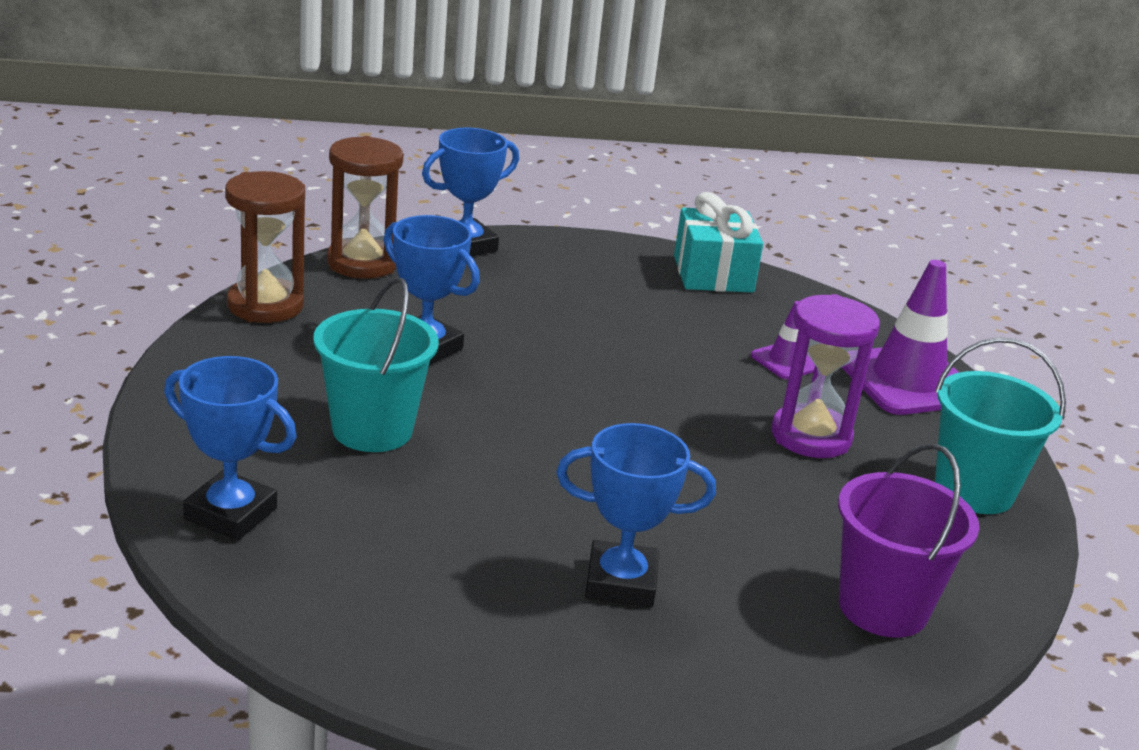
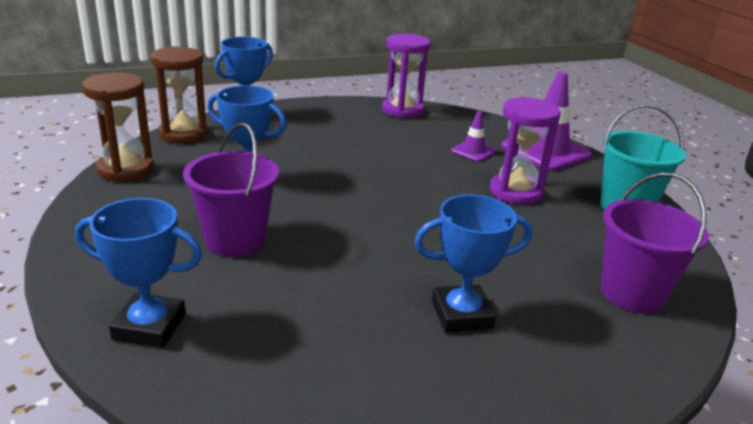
camera: 15 degrees left, 0 degrees up
turquoise bucket [313,277,439,452] -> purple bucket [183,123,279,257]
turquoise gift [674,192,763,293] -> purple hourglass [382,34,431,118]

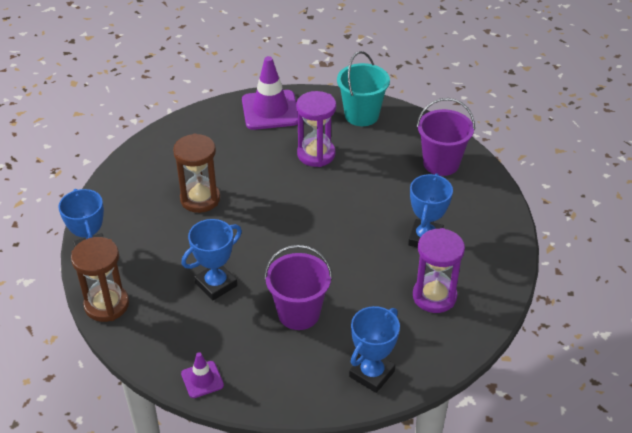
camera: 60 degrees left, 15 degrees up
brown hourglass [82,72,154,182] -> brown hourglass moved to [173,134,220,213]
purple hourglass [382,34,431,118] -> purple hourglass moved to [413,228,465,313]
purple traffic cone [451,112,496,162] -> purple traffic cone moved to [181,352,224,398]

